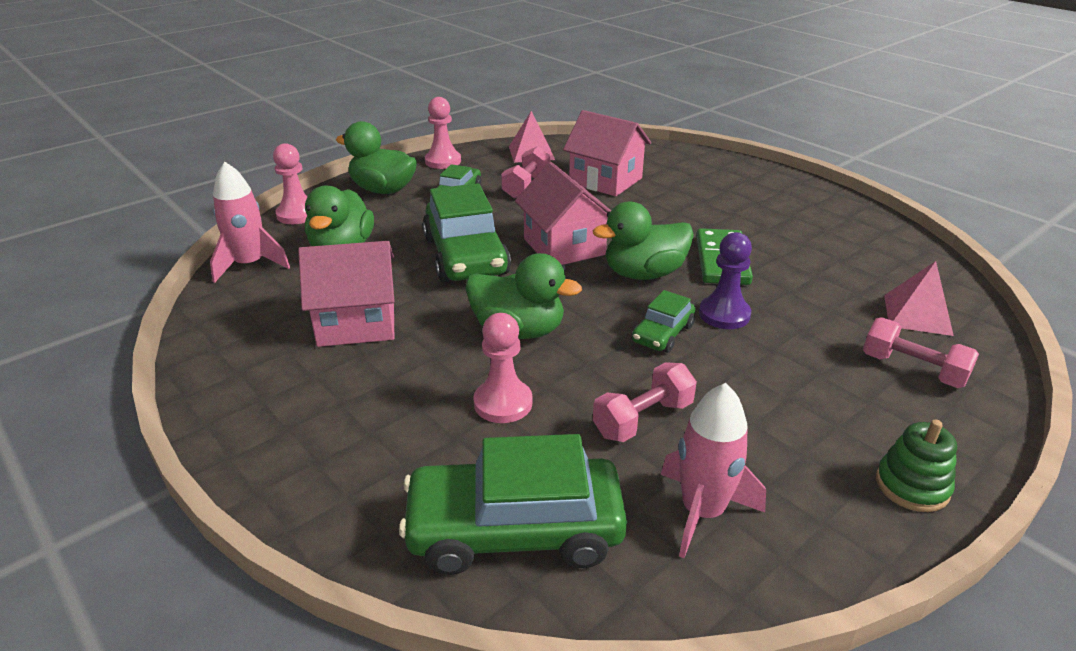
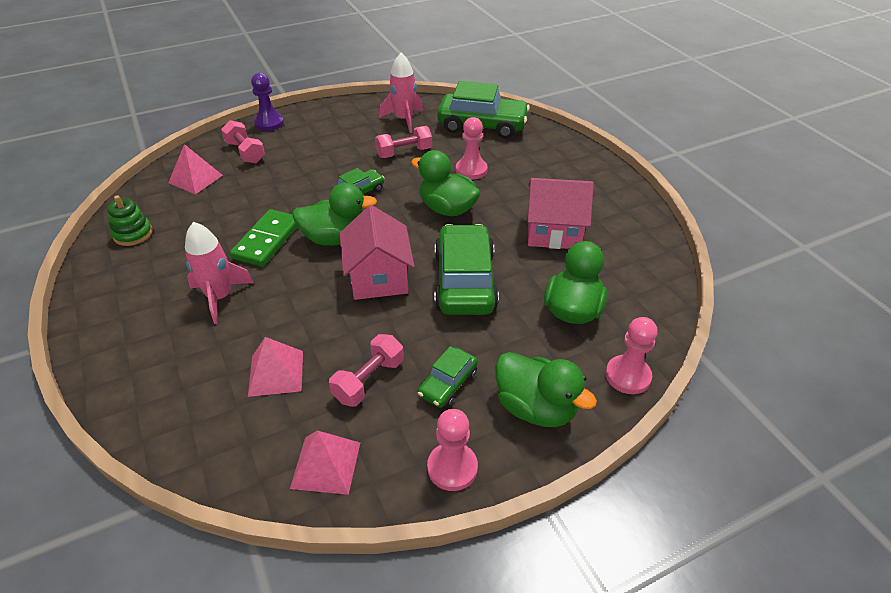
camera: 165 degrees left, 10 degrees up
pink rocket [210,162,290,283] -> pink rocket moved to [185,222,254,324]
pink house [563,110,651,196] -> pink pyramid [248,337,303,397]
purple pawn [699,232,752,329] -> purple pawn moved to [251,73,284,131]
green stacking toy [876,420,957,512] -> green stacking toy moved to [107,195,153,246]

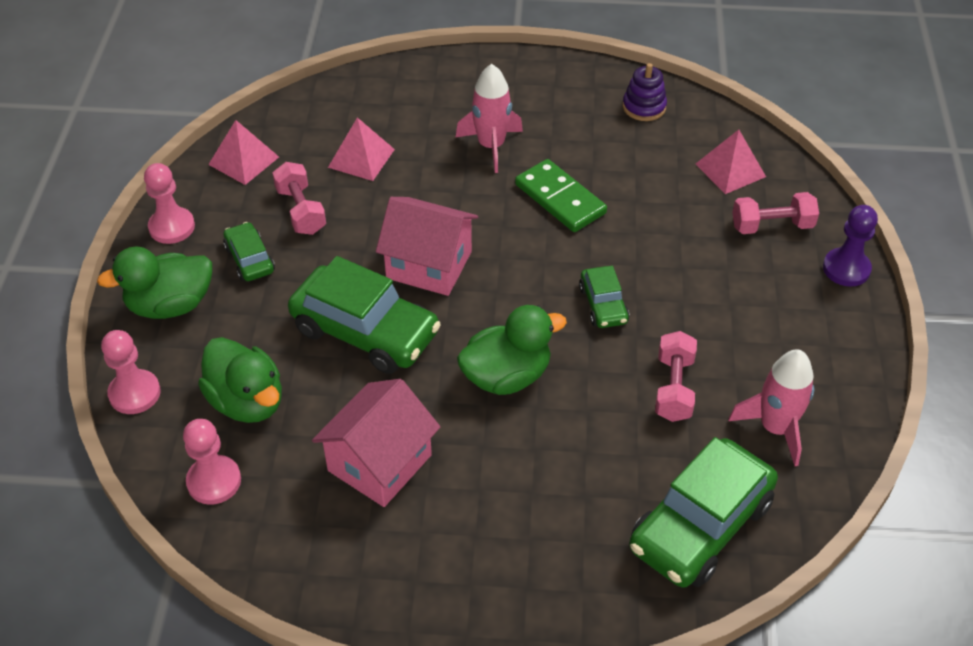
camera: 120 degrees right, 5 degrees up
green stacking toy [107,195,153,246] -> purple stacking toy [623,63,667,121]
green duck [292,183,377,246] -> none
pink pawn [456,117,488,179] -> pink pawn moved to [183,419,241,505]

